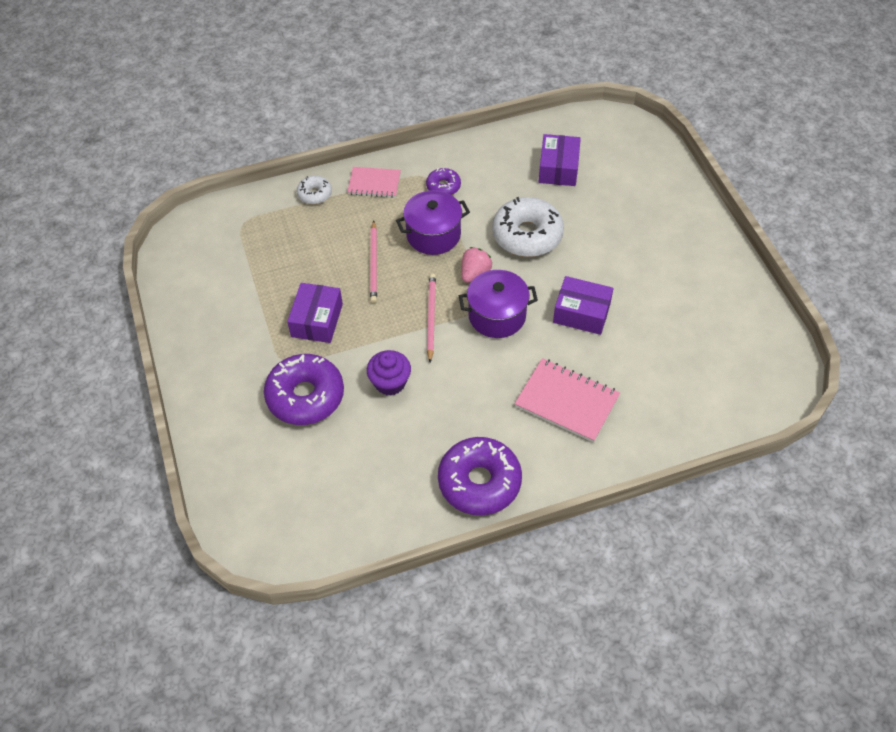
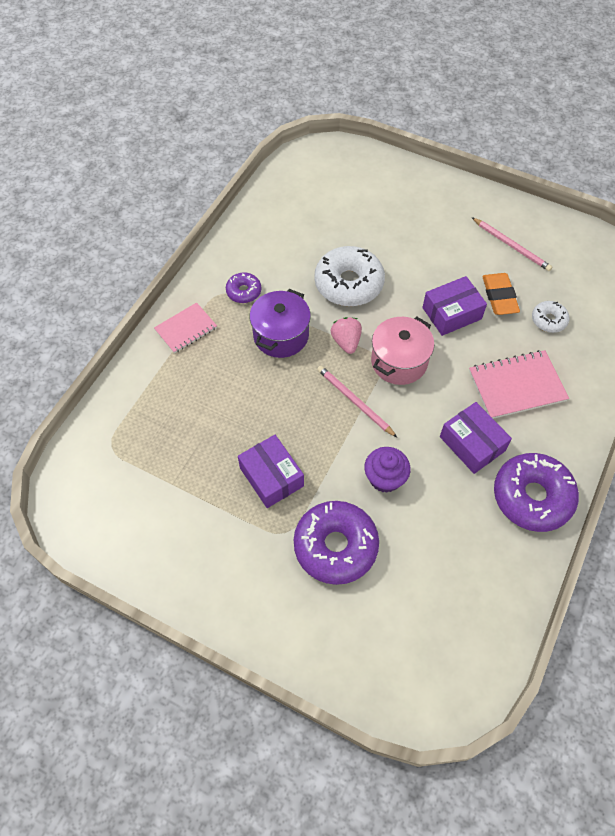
camera: 45 degrees left, 5 degrees up
white donut [297,176,332,204] -> white donut moved to [532,301,570,333]
pink pencil [370,221,377,303] -> pink pencil moved to [472,217,552,271]
purple pot [459,270,538,338] -> pink pot [371,317,434,385]
purple box [539,134,581,186] -> purple box moved to [440,402,512,474]
none -> orange eraser [482,273,520,315]

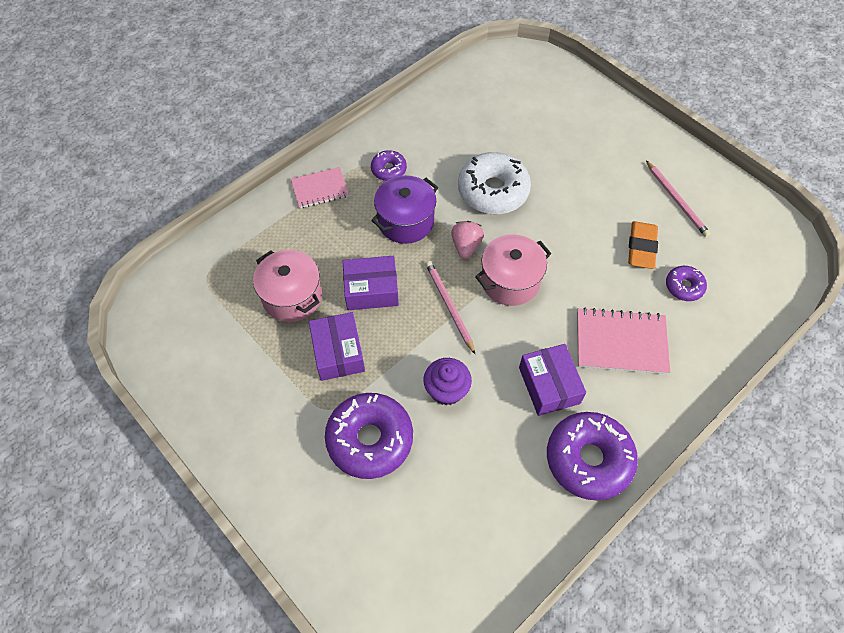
camera: 20 degrees right, 0 degrees up
purple box [422,276,487,336] -> purple box moved to [343,256,399,310]
white donut [532,301,570,333] -> purple donut [666,266,707,301]
none -> pink pot [253,250,322,322]

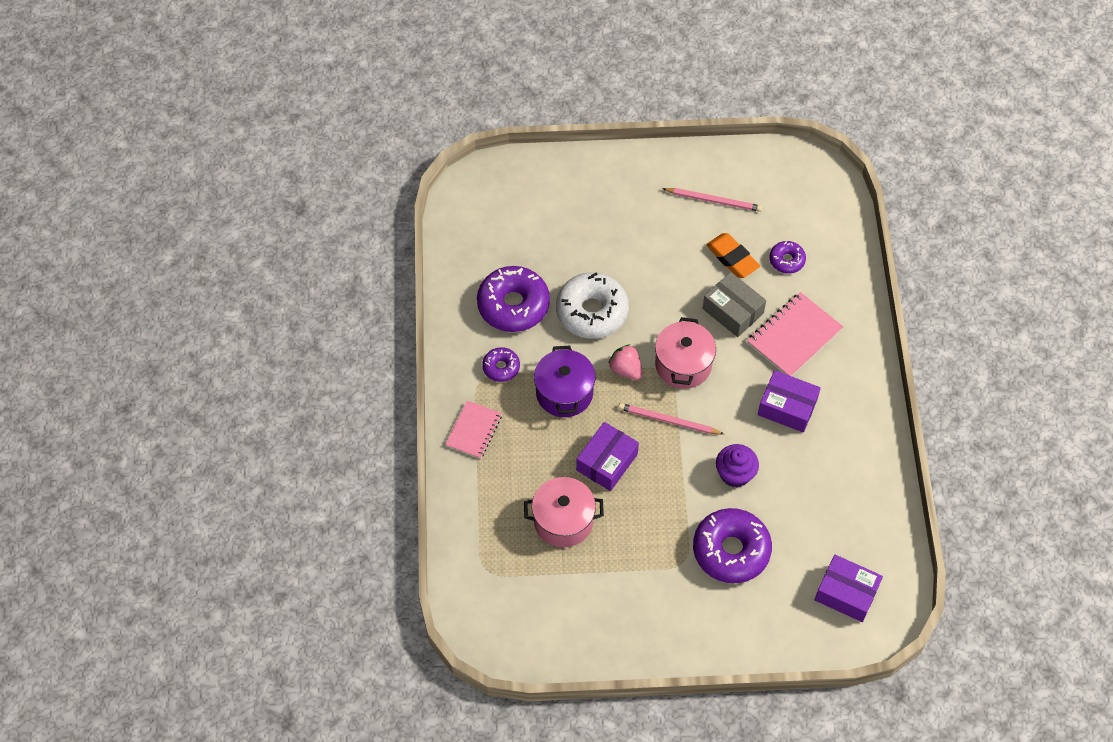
camera: 50 degrees left, 0 degrees up
purple box [309,312,365,381] -> purple box moved to [815,555,883,622]
purple donut [547,412,638,501] -> purple donut moved to [477,266,550,332]
none -> grey box [702,272,766,337]

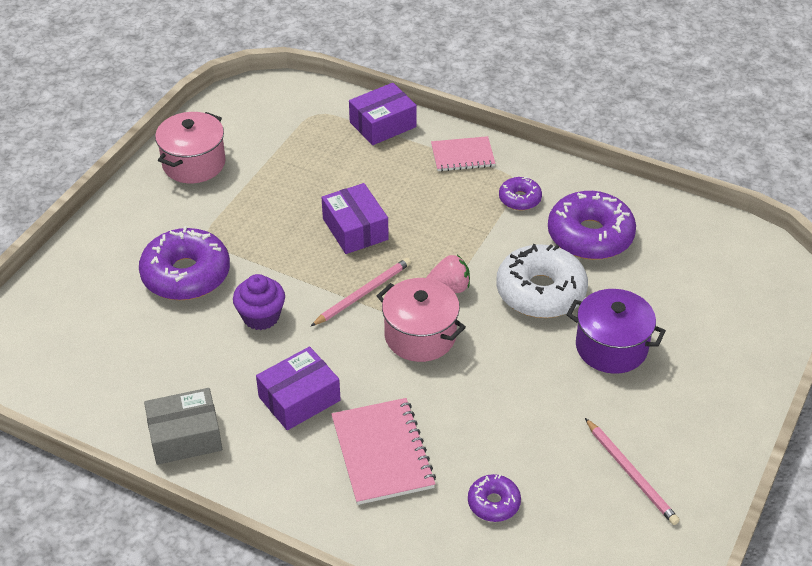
camera: 120 degrees right, 15 degrees down
pink notebook [445,401,502,459] -> pink notebook turned 60 degrees counterclockwise [431,136,495,172]
pink pot [524,477,604,547] -> pink pot moved to [155,112,226,183]
purple pot [534,345,596,417] -> purple pot moved to [567,289,666,374]
pink pencil [662,188,762,212] -> pink pencil turned 75 degrees counterclockwise [585,418,680,525]
grey box [702,272,766,337] -> grey box moved to [144,388,222,465]
orange eraser [706,233,760,278] -> none
purple box [815,555,883,622] -> purple box moved to [349,83,417,145]

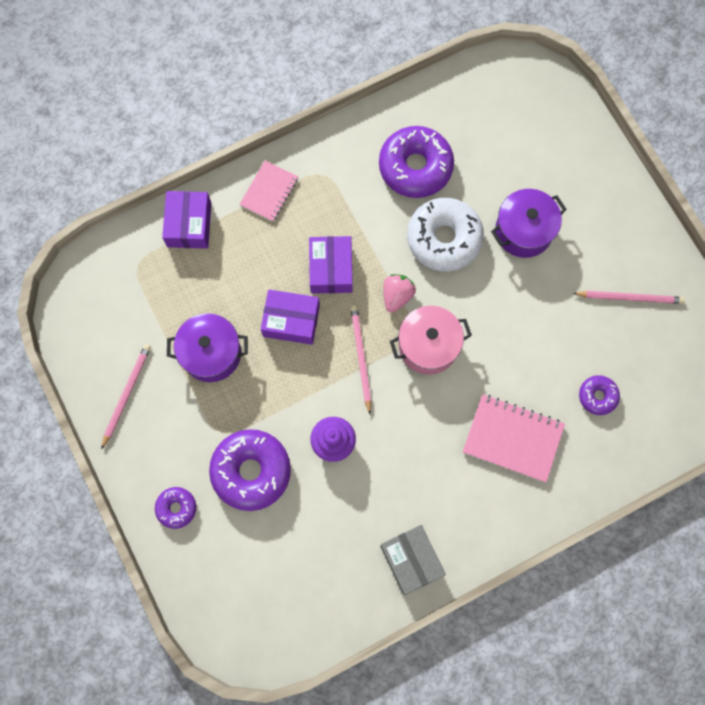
camera: 55 degrees left, 30 degrees up
grey box [144,388,222,465] -> grey box turned 45 degrees counterclockwise [380,525,446,595]
pink pot [155,112,226,183] -> pink pencil [101,344,151,450]
purple box [256,347,341,430] -> purple box moved to [309,236,353,294]
purple donut [499,177,542,210] -> purple donut moved to [155,487,196,529]
none -> purple pot [167,313,248,382]

